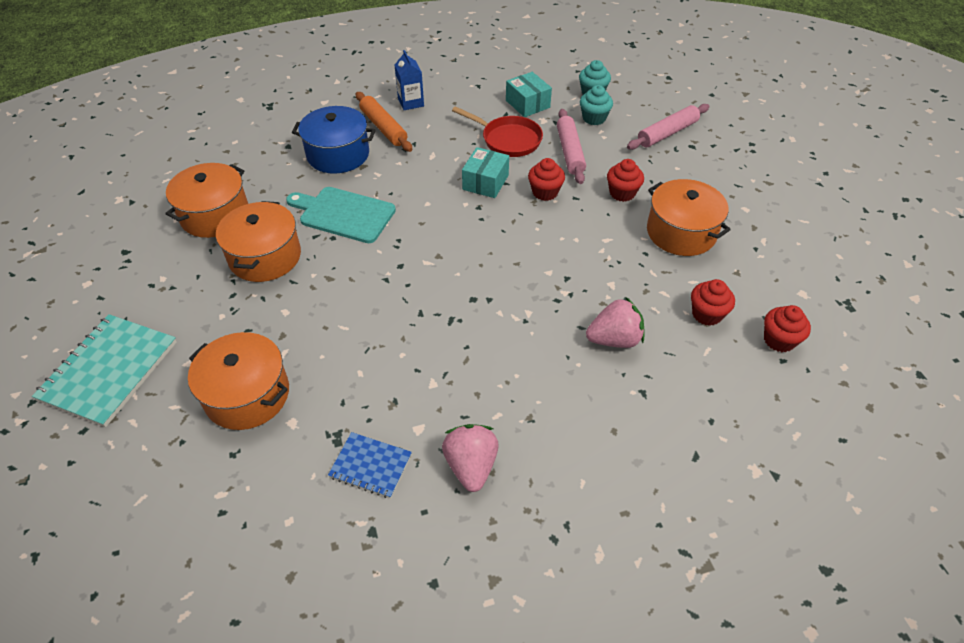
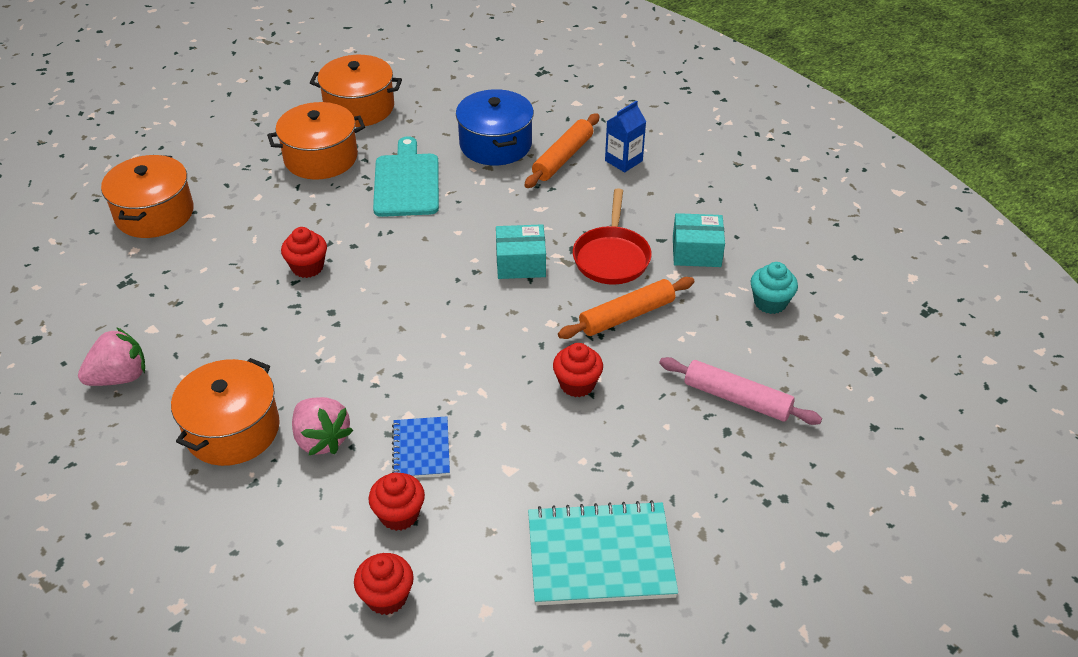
camera: 65 degrees right, 5 degrees down
turquoise notebook [32,314,177,427] -> turquoise notebook moved to [528,500,678,606]
blue notebook [328,432,412,498] -> blue notebook moved to [392,416,450,478]
turquoise box [506,72,552,117] -> turquoise box turned 60 degrees clockwise [673,213,725,267]
red cupcake [528,158,565,201] -> red cupcake moved to [281,227,327,278]
pink rolling pin [557,109,586,184] -> orange rolling pin [558,277,694,339]
turquoise cupcake [580,85,613,125] -> none
orange pot [647,179,731,256] -> orange pot moved to [171,358,280,466]

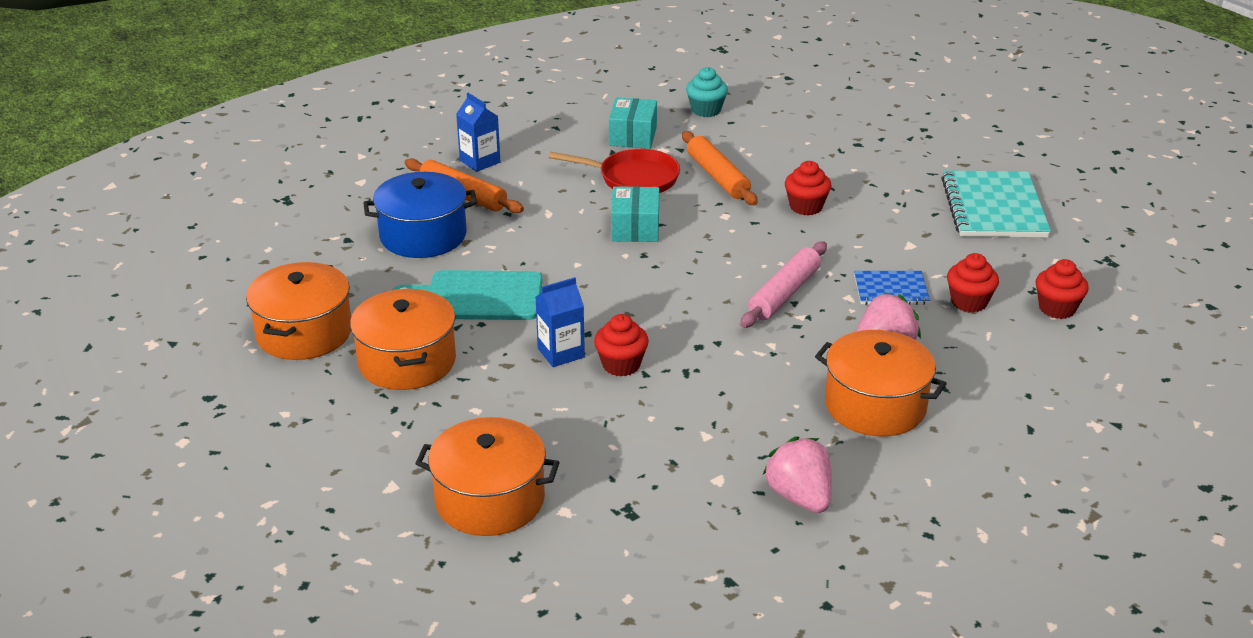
camera: 85 degrees left, 10 degrees down
pink rolling pin [659,357,822,425] -> pink rolling pin moved to [740,241,827,328]
none -> blue carton [535,277,585,367]

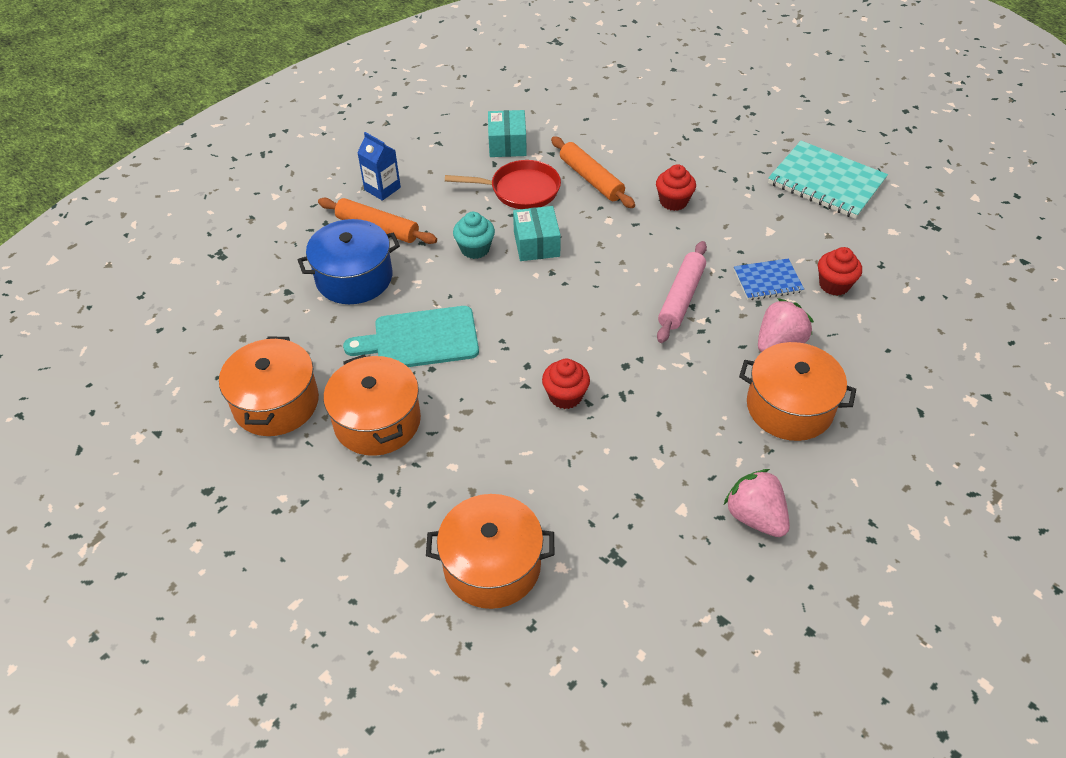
camera: 10 degrees left, 15 degrees up
blue carton [535,277,585,367] -> none
turquoise cupcake [686,67,728,117] -> turquoise cupcake moved to [453,212,495,259]
turquoise notebook [941,170,1051,237] -> turquoise notebook turned 45 degrees counterclockwise [768,141,888,219]
red cupcake [1036,259,1089,319] -> none

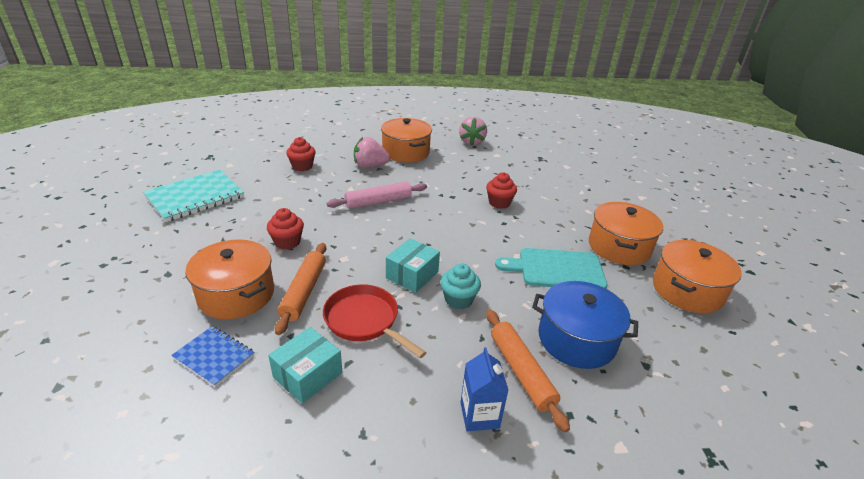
camera: 140 degrees left, 15 degrees down
turquoise cutting board [343,306,479,367] -> turquoise cutting board turned 150 degrees clockwise [495,248,608,289]
orange pot [426,494,554,609] -> orange pot moved to [185,240,274,319]
blue notebook [734,258,804,300] -> blue notebook moved to [171,326,254,387]
turquoise notebook [768,141,888,219] -> turquoise notebook turned 60 degrees clockwise [143,170,244,222]

